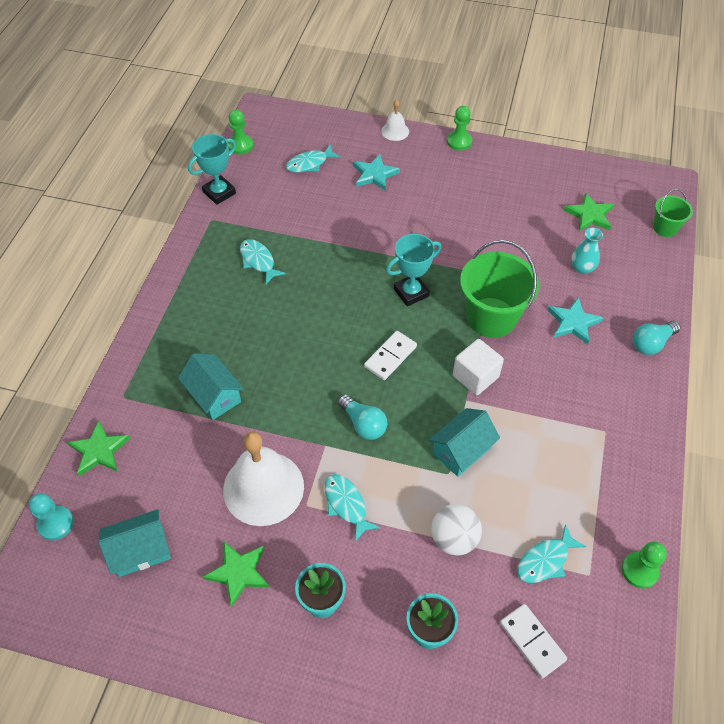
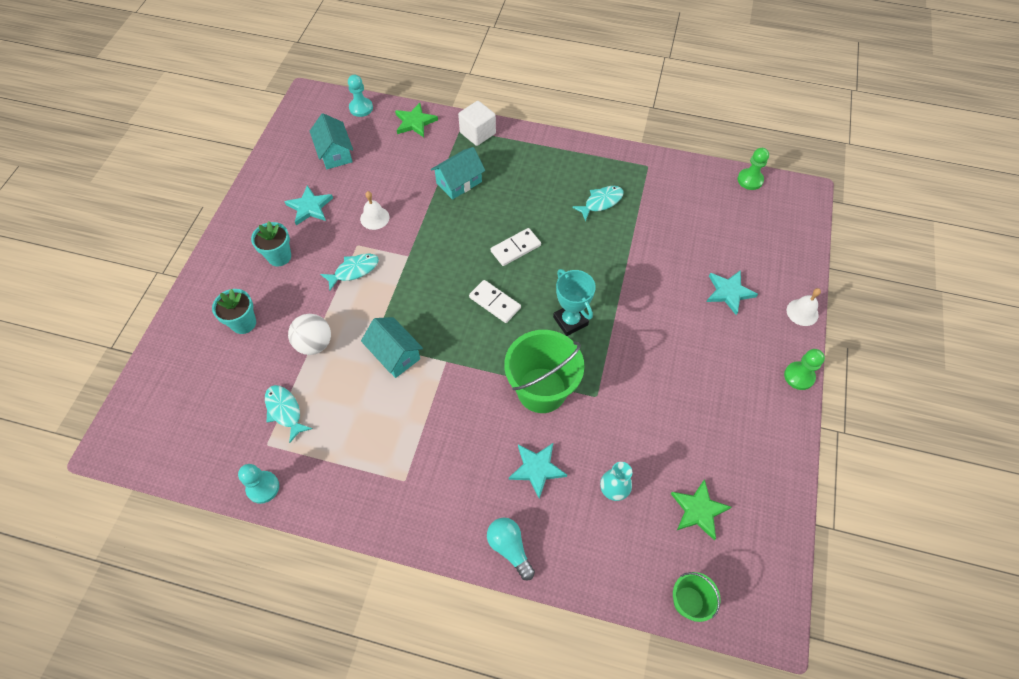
camera: 90 degrees right, 5 degrees up
turquoise trophy [188,134,236,205] -> none
green star [203,542,269,607] -> turquoise star [284,185,333,225]
white bell [223,432,304,526] -> white bell [360,191,389,230], size x0.47
turquoise fish [286,144,341,173] -> none
turquoise light bulb [338,394,387,440] -> none
white cube [453,339,504,395] -> white cube moved to [458,101,496,146]
white domino [500,604,567,678] -> white domino moved to [491,228,541,266]
green pawn [622,541,667,589] -> turquoise pawn [238,464,279,504]

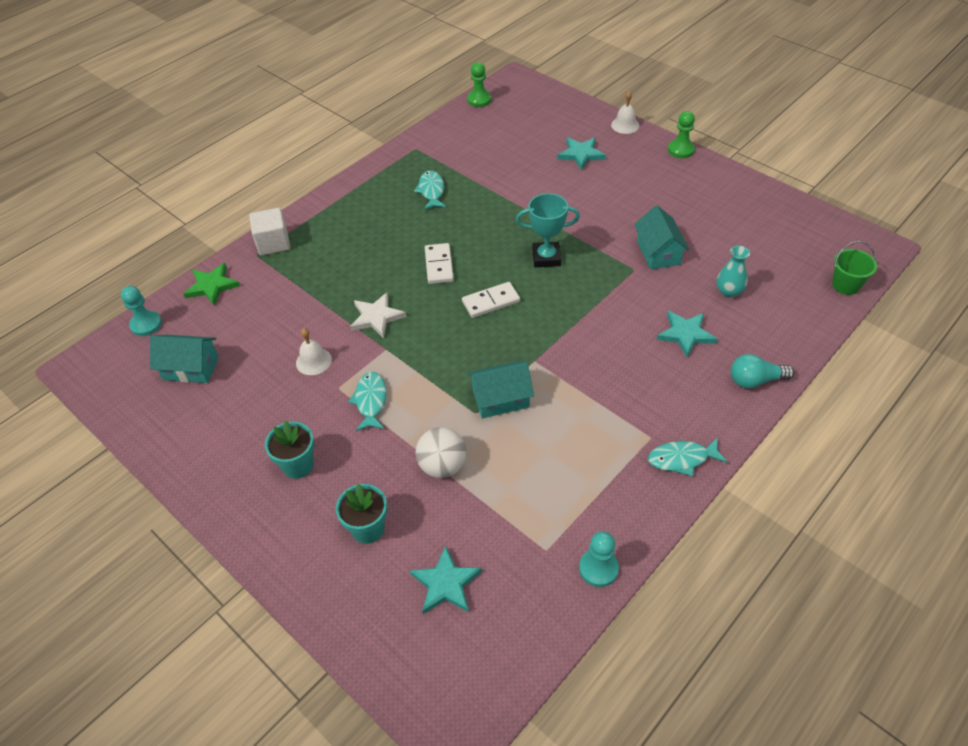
camera: 60 degrees left, 10 degrees down
turquoise fish [265,385,312,443] -> turquoise fish moved to [648,437,727,476]
turquoise star [284,185,333,225] -> turquoise star moved to [410,546,482,614]
turquoise house [431,147,485,200] -> turquoise house moved to [634,205,689,270]
green bucket [504,330,585,413] -> none
green star [671,479,731,540] -> none
none -> white star [350,293,406,338]

